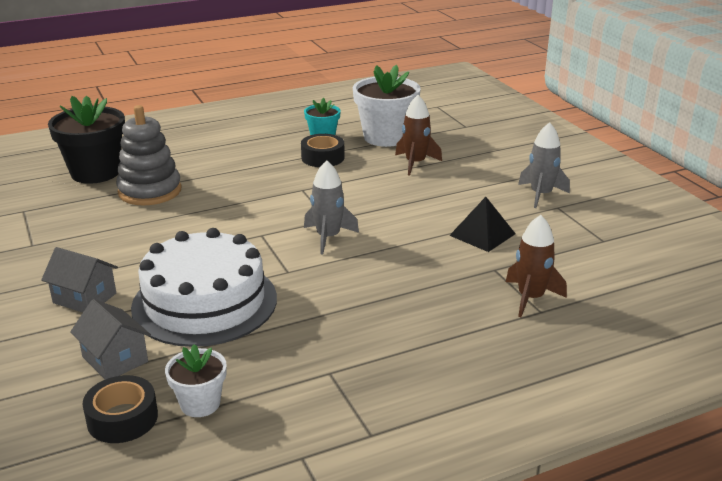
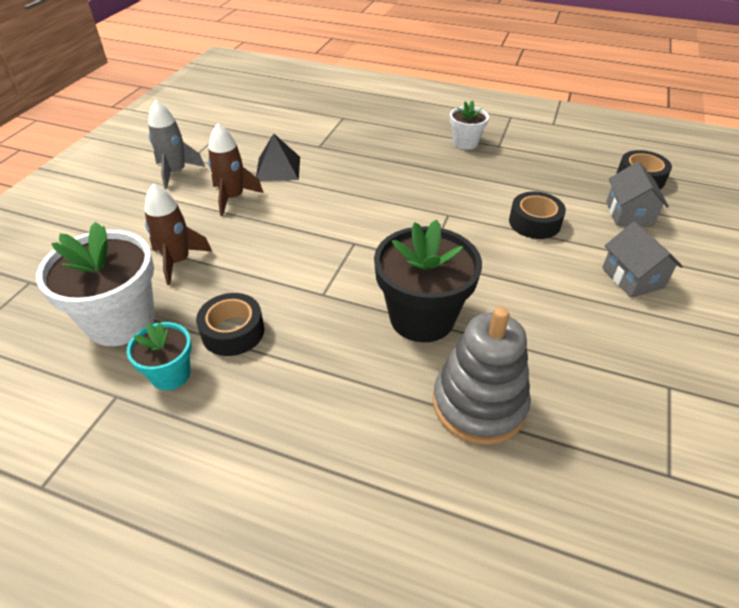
camera: 135 degrees left, 15 degrees up
black flower pot [48,96,125,184] -> black flower pot moved to [374,219,482,342]
white cake [131,228,277,347] -> black tape [509,192,566,239]
white flower pot [165,344,227,417] -> white flower pot moved to [450,100,489,150]
grey rocket [304,160,359,254] -> none
brown rocket [506,215,567,317] -> brown rocket moved to [208,123,263,216]

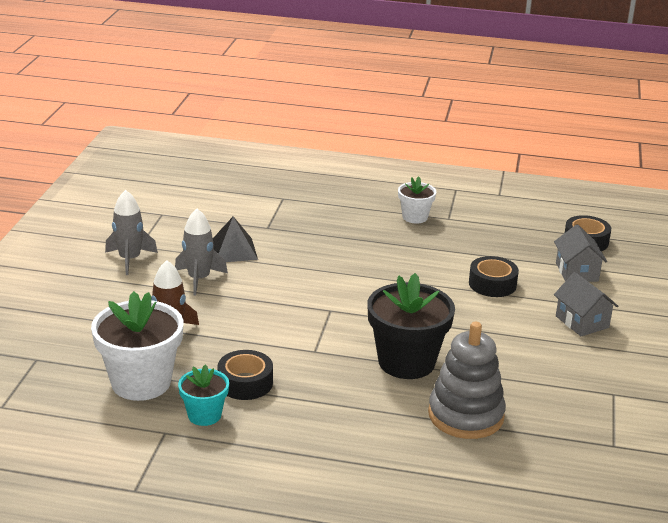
camera: 10 degrees left, 15 degrees down
brown rocket [208,123,263,216] -> grey rocket [175,209,228,296]

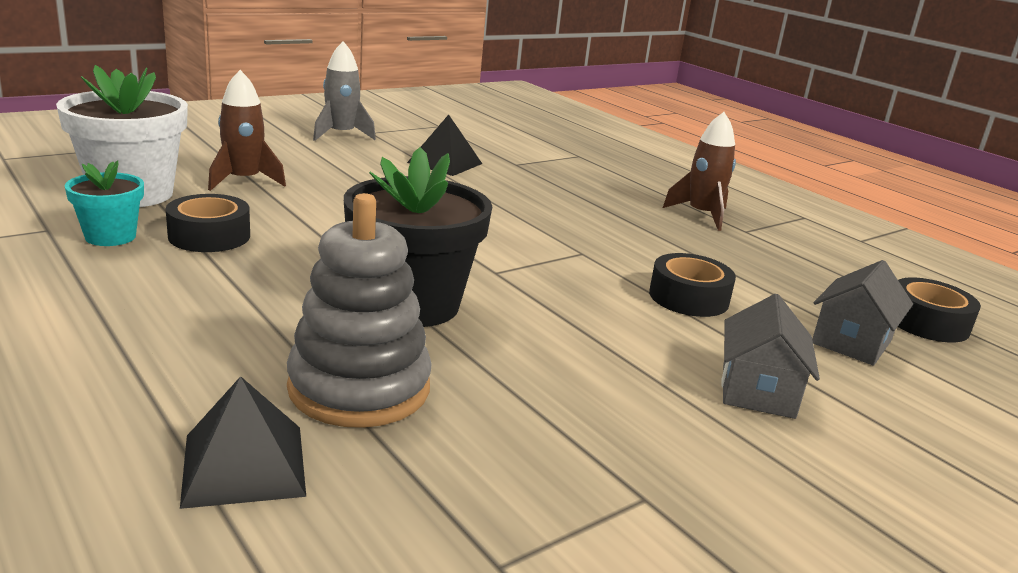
camera: 40 degrees right, 5 degrees down
grey rocket [175,209,228,296] -> none
white flower pot [398,177,436,223] -> brown rocket [663,112,736,231]
none -> black pyramid [180,376,306,509]

